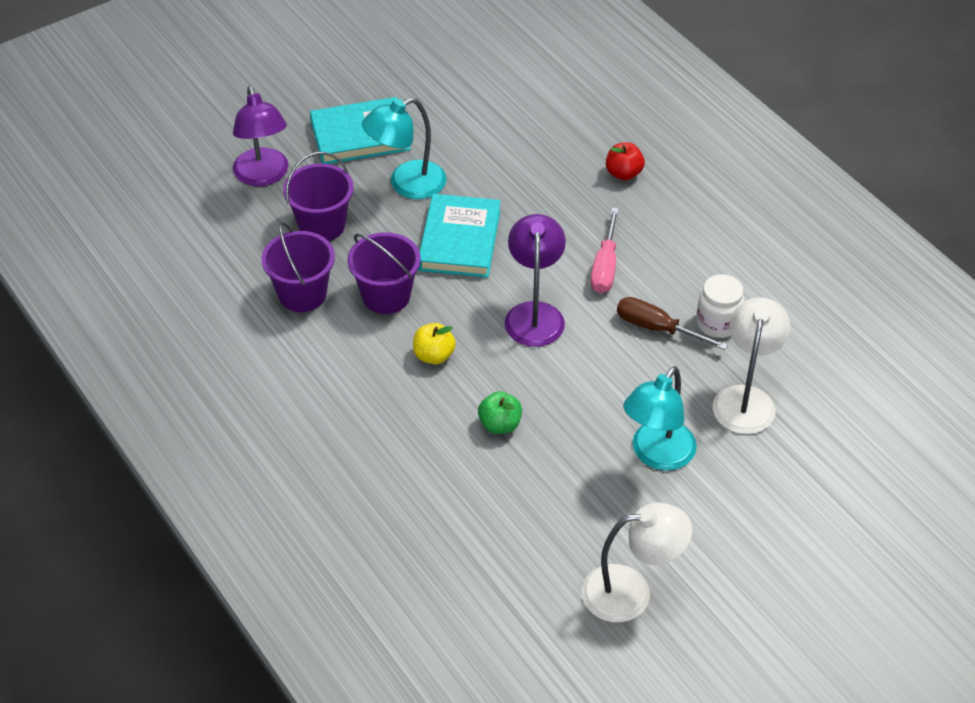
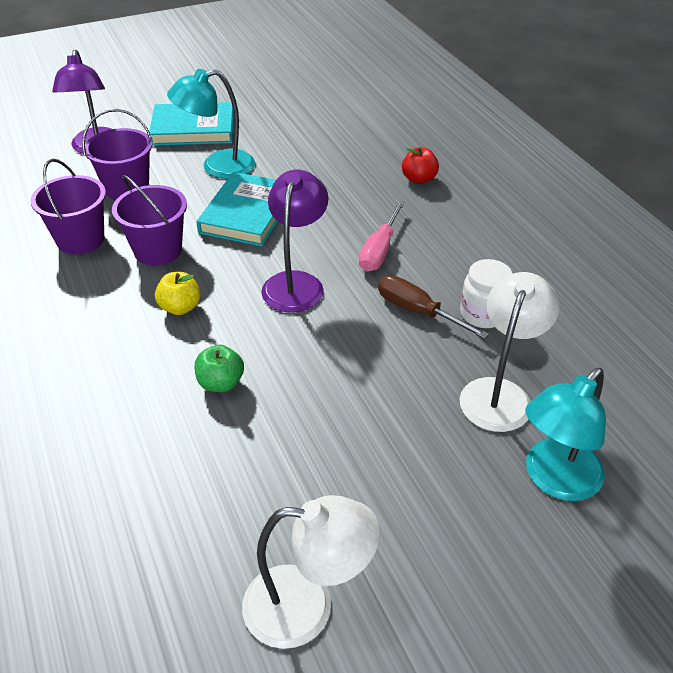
camera: 10 degrees right, 5 degrees down
turquoise lamp [623,366,697,471] -> turquoise lamp moved to [525,368,606,501]

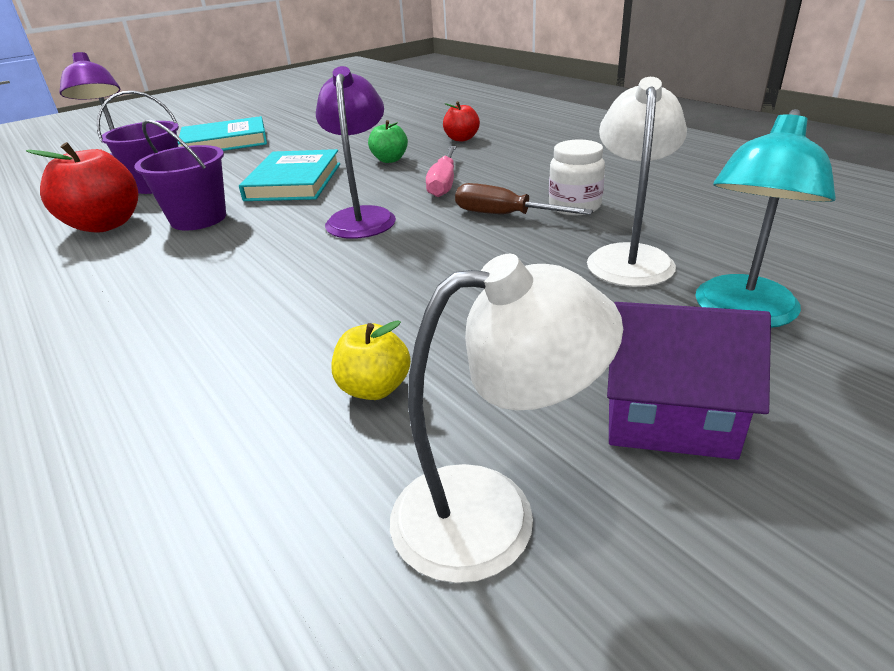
camera: 10 degrees left, 10 degrees down
purple bucket [30,159,106,255] -> red apple [26,142,138,233]
yellow apple [155,272,201,315] -> yellow apple moved to [331,320,411,400]
turquoise lamp [167,69,255,179] -> none
green apple [195,344,244,392] -> green apple moved to [368,120,408,163]
none -> purple house [607,302,771,460]

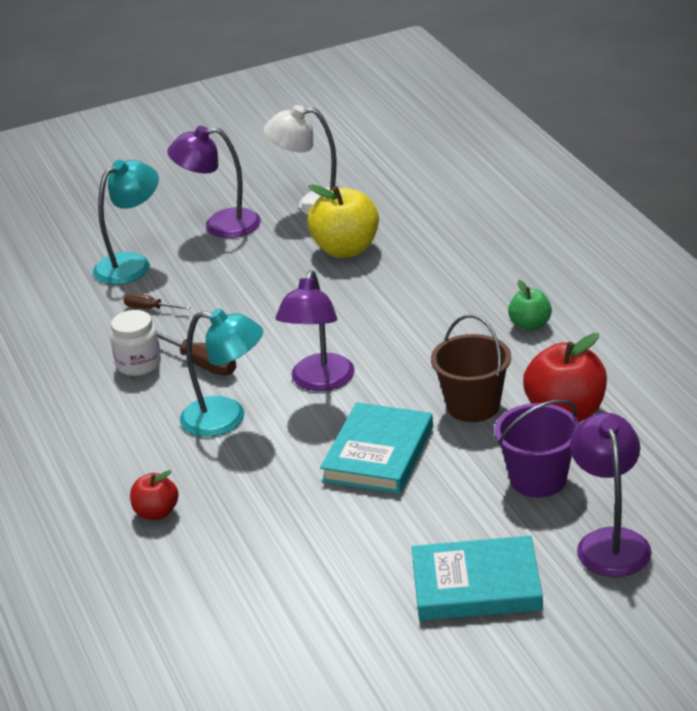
camera: 165 degrees left, 0 degrees up
purple bucket [134,119,226,231] -> brown bucket [431,315,511,422]
yellow apple [331,320,411,400] -> yellow apple [307,184,379,258], size x1.79
green apple [368,120,408,163] -> green apple moved to [508,280,552,331]
pink screwdriver [426,146,456,197] -> turquoise lamp [180,308,263,437]
white lamp [587,77,687,287] -> brown screwdriver [123,293,190,310]
purple house [607,302,771,460] -> purple lamp [167,126,261,238]

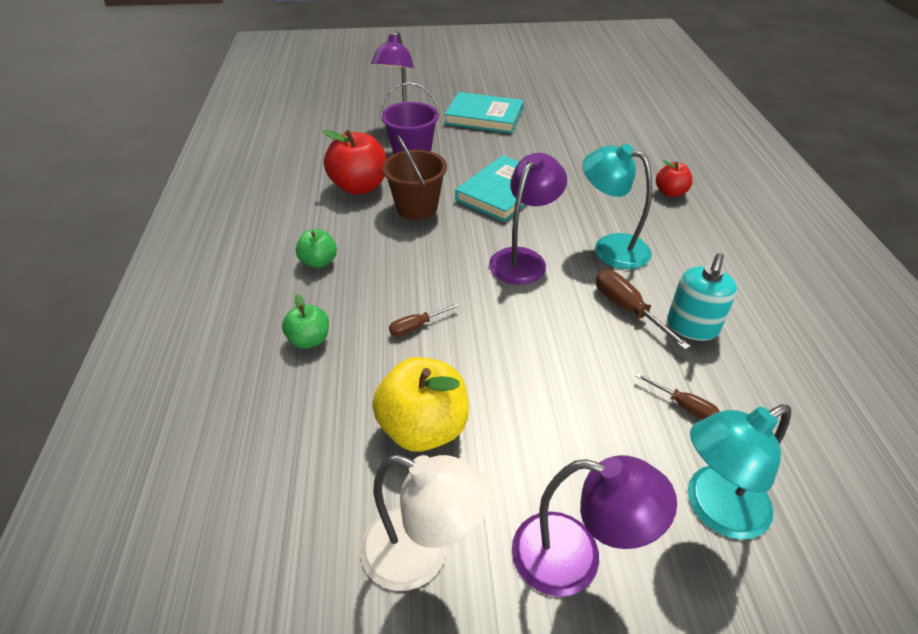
camera: 165 degrees left, 10 degrees up
white jar [110,310,161,376] -> turquoise soap dispenser [667,253,737,341]
none -> green apple [282,294,329,349]
none -> brown screwdriver [389,303,459,336]

